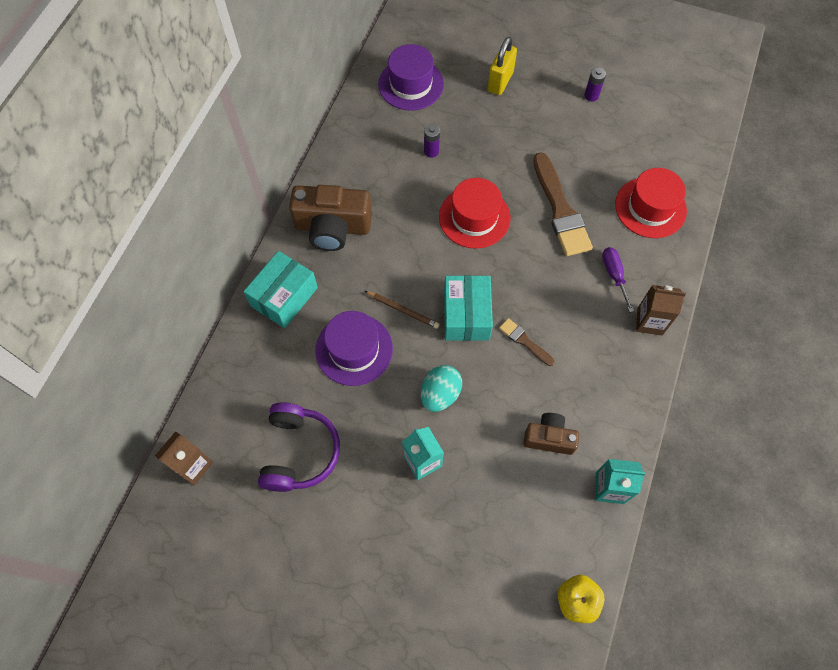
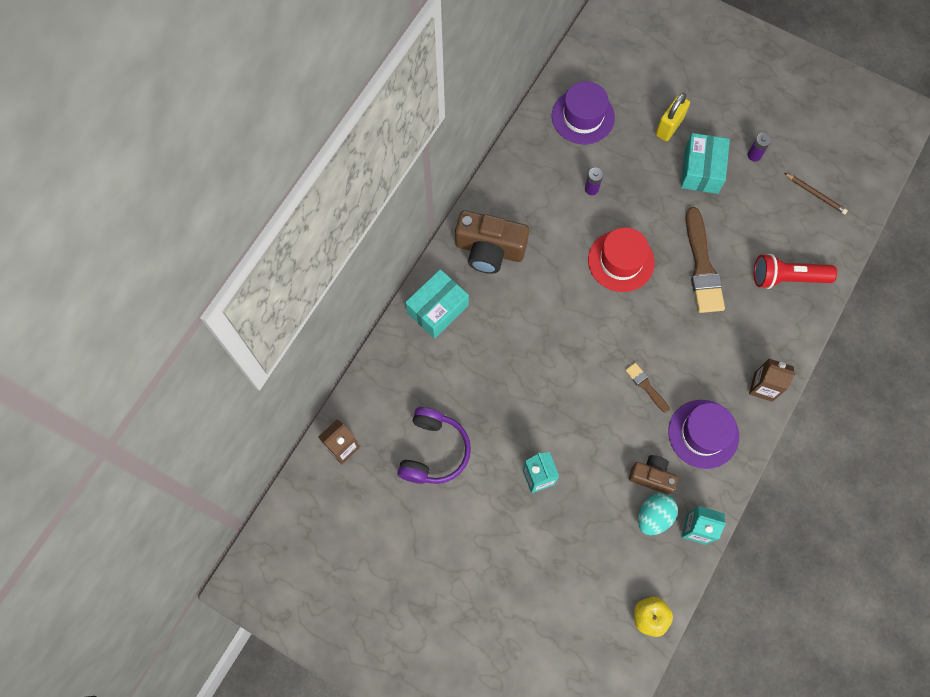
camera: 10 degrees right, 5 degrees up
purple hat [316,311,393,386] -> purple hat moved to [668,400,739,469]
brown pencil [365,291,440,329] -> brown pencil moved to [784,173,848,214]
turquoise egg [421,365,462,412] -> turquoise egg moved to [638,493,678,535]
turquoise box [444,275,493,341] -> turquoise box moved to [681,133,730,194]
purple screwdriver [602,247,634,312] -> none
red hat [615,168,687,238] -> red flashlight [754,254,837,289]

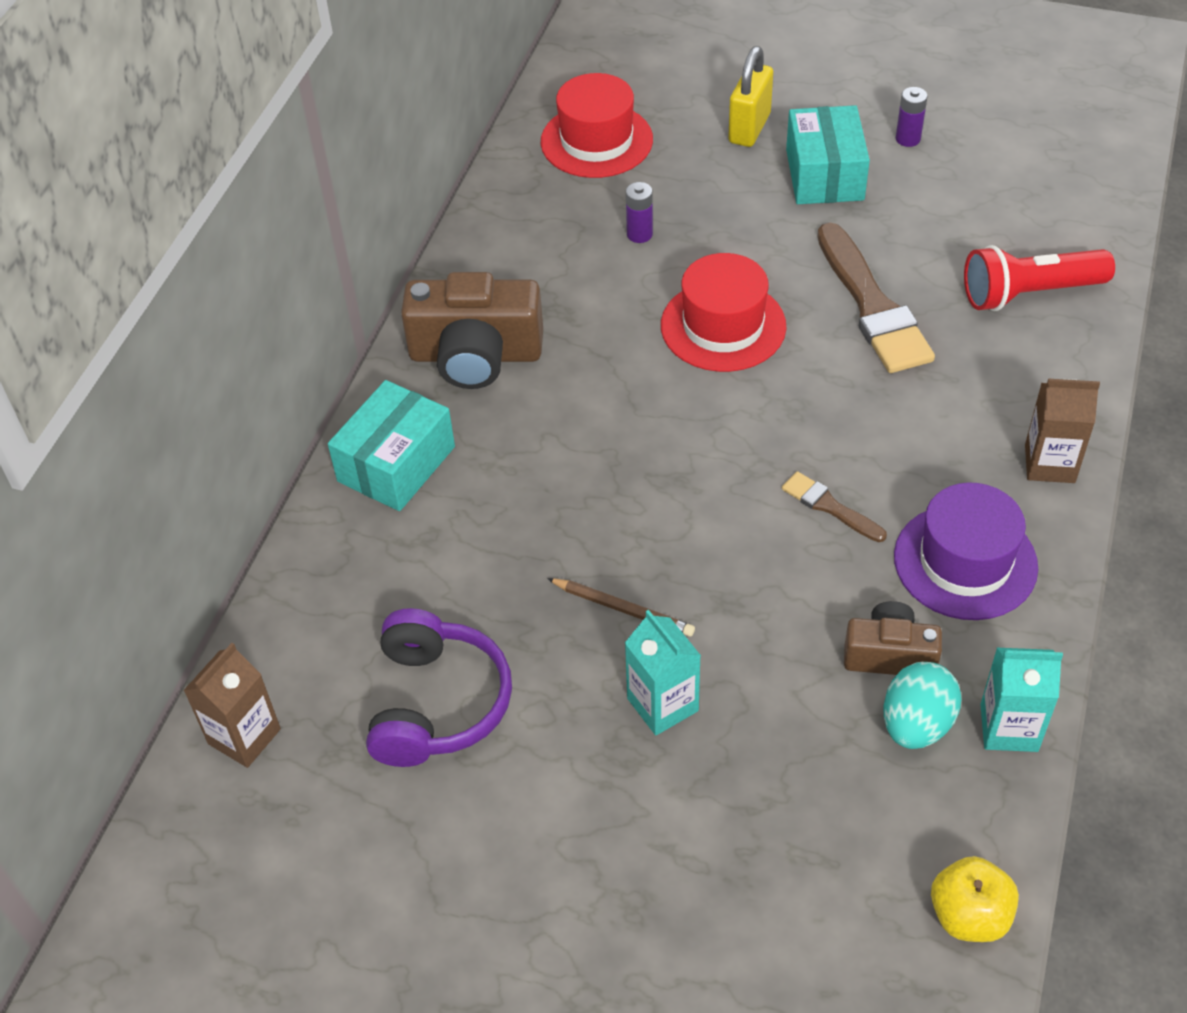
camera: 10 degrees left, 20 degrees down
purple hat [552,81,615,144] -> red hat [541,73,653,178]
brown pencil [784,173,848,214] -> brown pencil moved to [547,578,695,637]

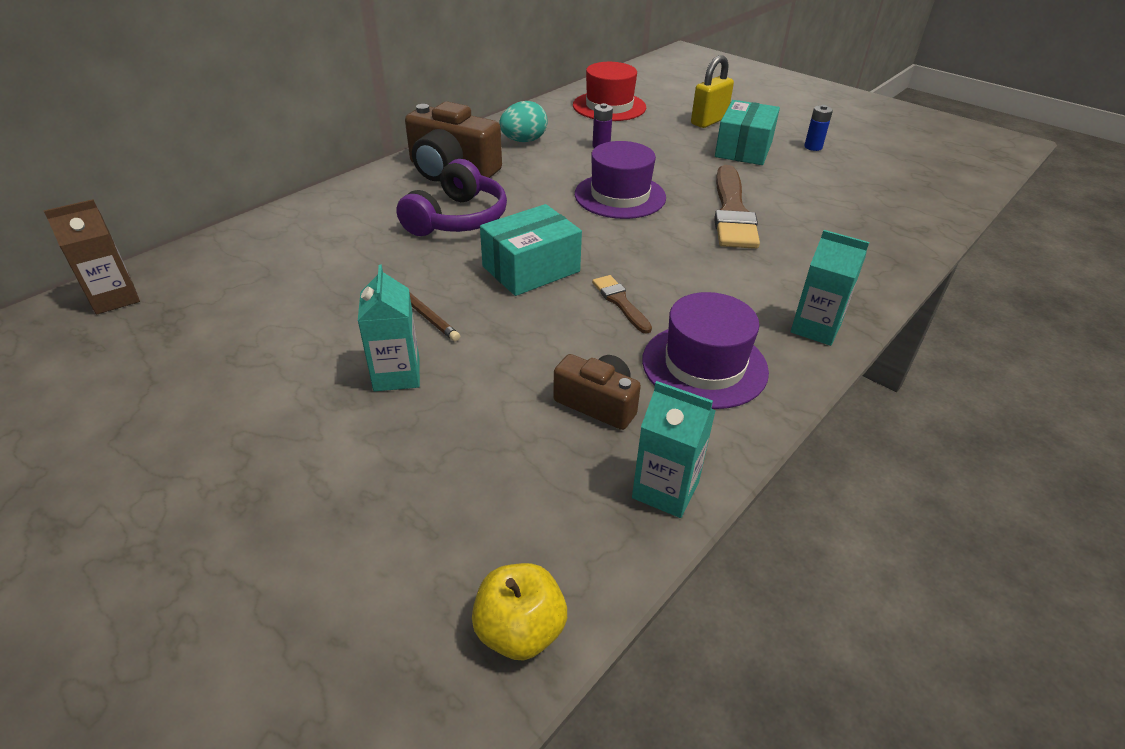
camera: 20 degrees right, 10 degrees down
turquoise box [328,380,455,511] -> turquoise box moved to [480,204,582,296]
purple headphones [366,608,512,767] -> purple headphones moved to [396,159,507,236]
red hat [661,253,786,372] -> purple hat [575,141,666,219]
turquoise egg [884,662,962,749] -> turquoise egg moved to [499,101,548,142]
purple battery [896,87,928,147] -> blue battery [804,105,833,151]
red flashlight [964,245,1115,311] -> none
brown carton [1025,379,1100,483] -> turquoise carton [791,230,869,346]

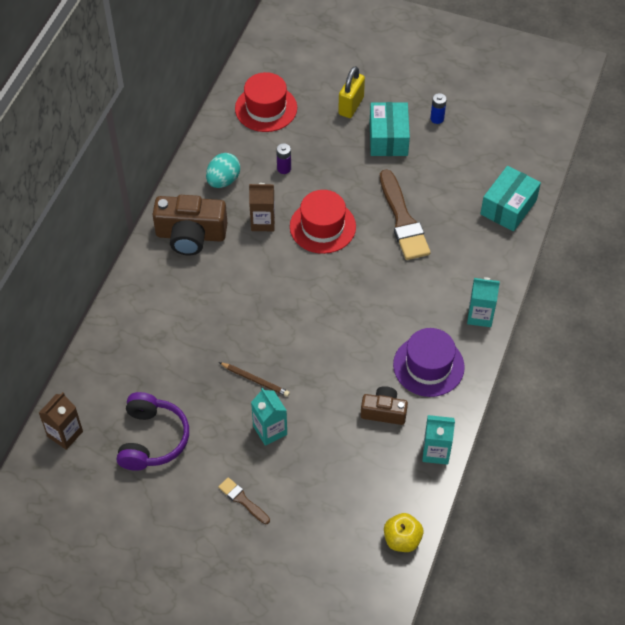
camera: 20 degrees left, 15 degrees up
purple headphones [396,159,507,236] -> purple headphones moved to [117,392,189,471]
turquoise box [480,204,582,296] -> turquoise box moved to [481,166,541,231]
purple hat [575,141,666,219] -> red hat [290,190,356,254]
brown brush [592,275,652,334] -> brown brush moved to [218,477,270,524]
none -> brown carton [249,183,275,231]

